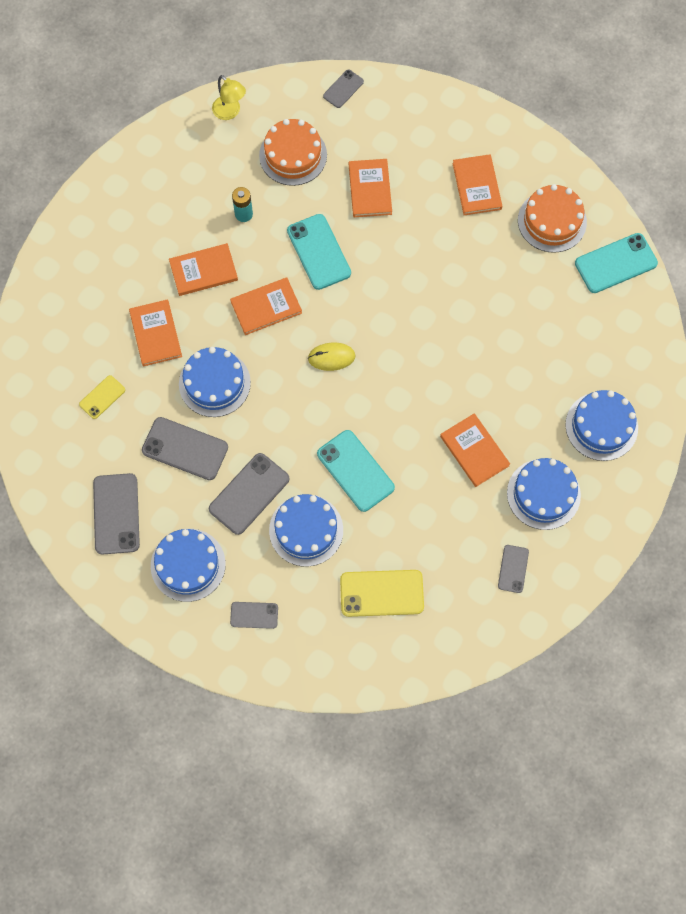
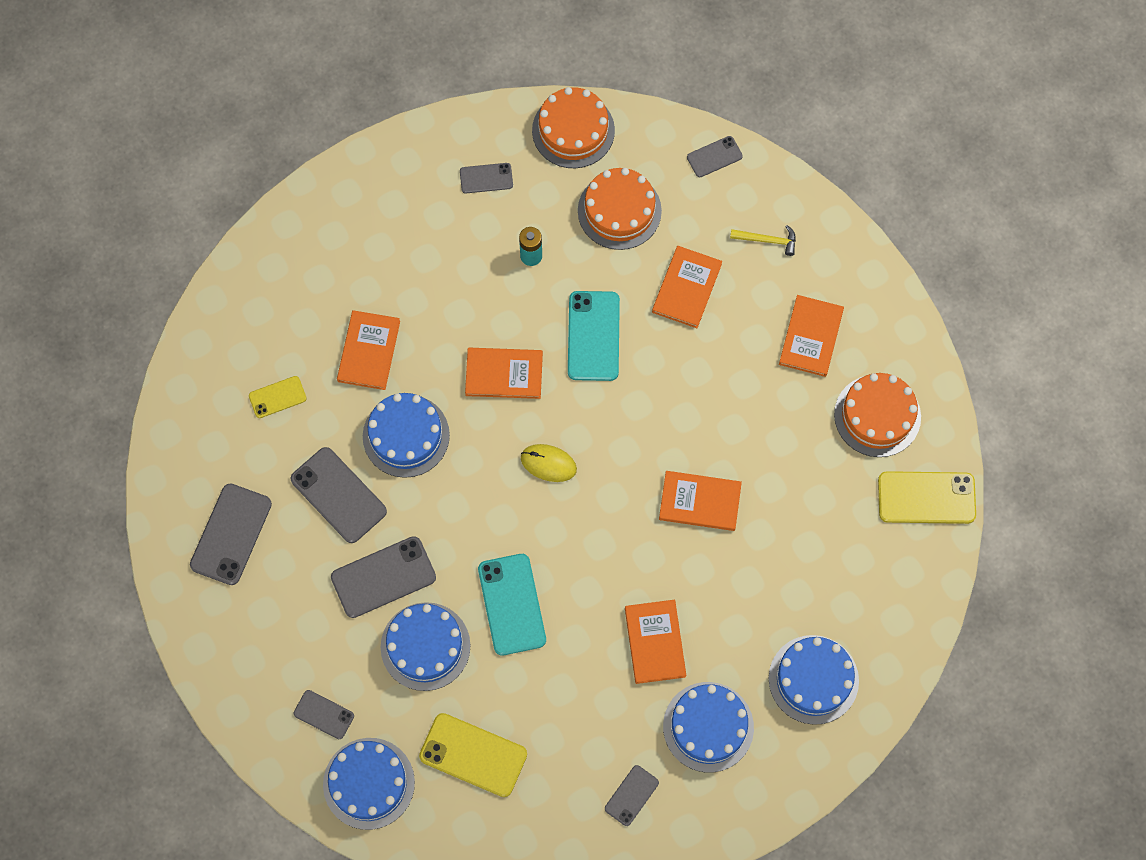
camera: 25 degrees right, 0 degrees up
blue cake [151,529,226,602] -> blue cake moved to [323,738,415,830]
orange book [169,243,238,296] -> orange book moved to [659,471,742,531]
yellow lamp [212,75,246,120] -> orange cake [532,87,615,168]
turquoise phone [575,233,658,293] -> yellow phone [878,471,976,524]
none -> grey phone [460,163,513,193]
none -> yellow hammer [730,225,796,256]

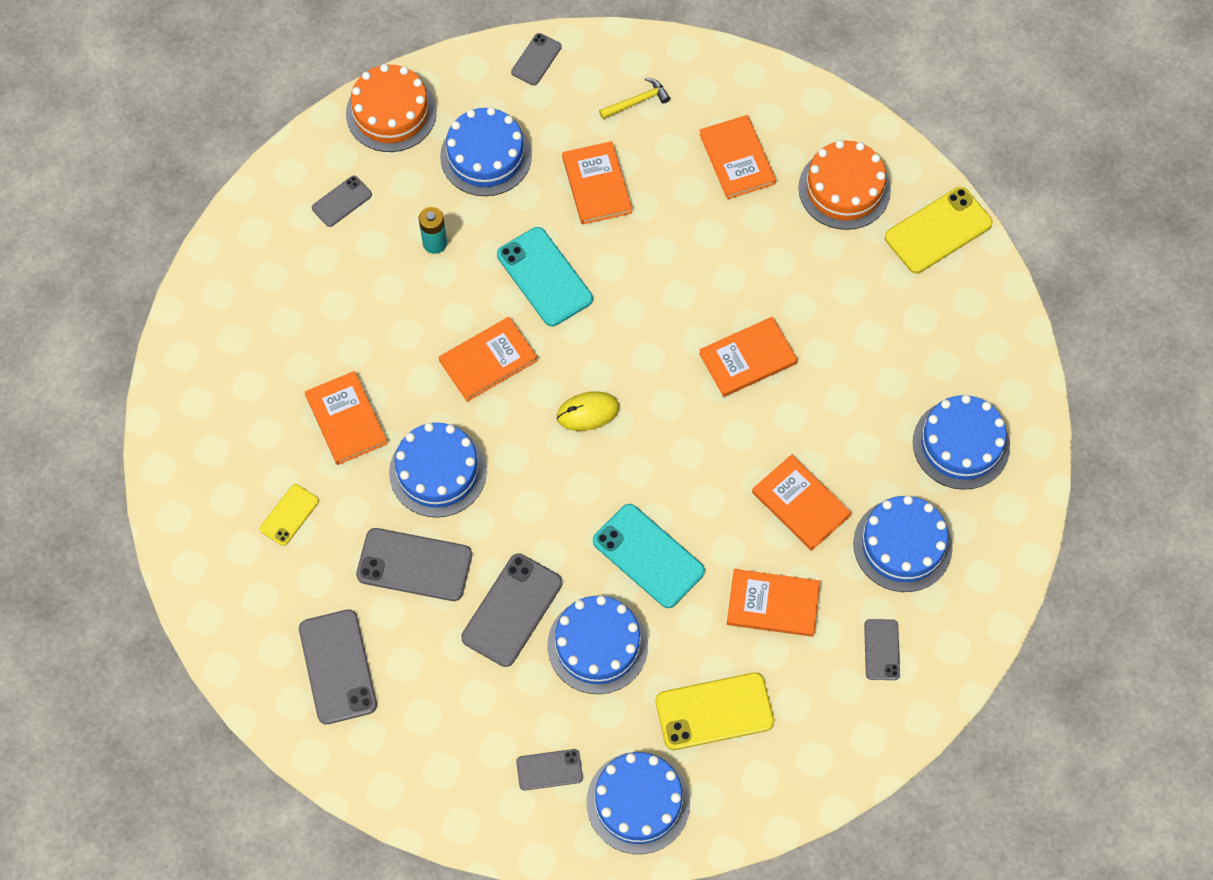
camera: 35 degrees left, 5 degrees down
orange cake [578,168,662,250] -> blue cake [440,107,532,196]
none -> orange book [727,569,820,637]

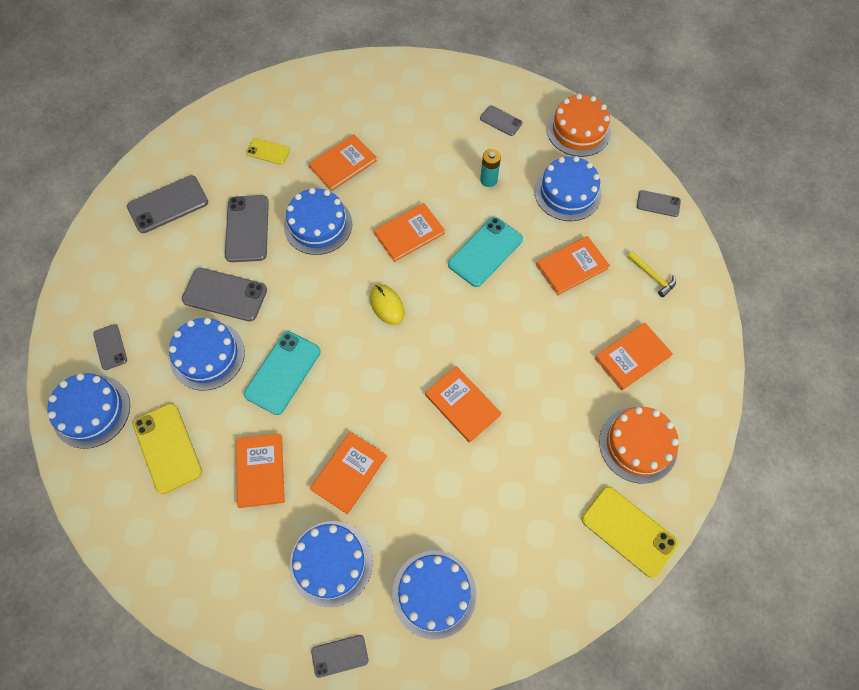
camera: 75 degrees right, 0 degrees up
orange book [439,317,538,402] -> orange book turned 75 degrees counterclockwise [374,203,445,262]
grey phone [864,619,900,680] -> grey phone moved to [311,635,368,678]

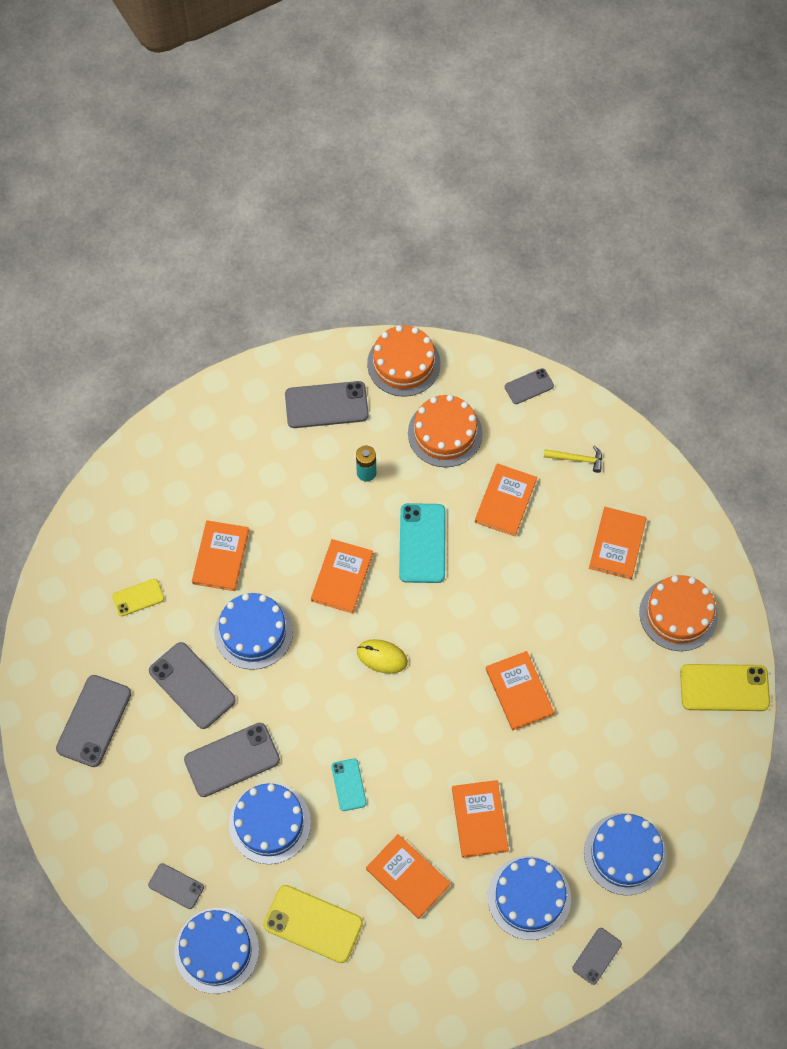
camera: 40 degrees left, 0 degrees up
turquoise phone [244,331,321,415] -> turquoise phone [331,758,367,811], size x0.57
orange book [425,366,501,443] -> orange book turned 60 degrees clockwise [486,651,554,730]
grey phone [480,105,522,136] -> grey phone [285,381,369,428], size x1.77
blue cake [534,156,602,221] -> orange cake [408,395,483,467]

